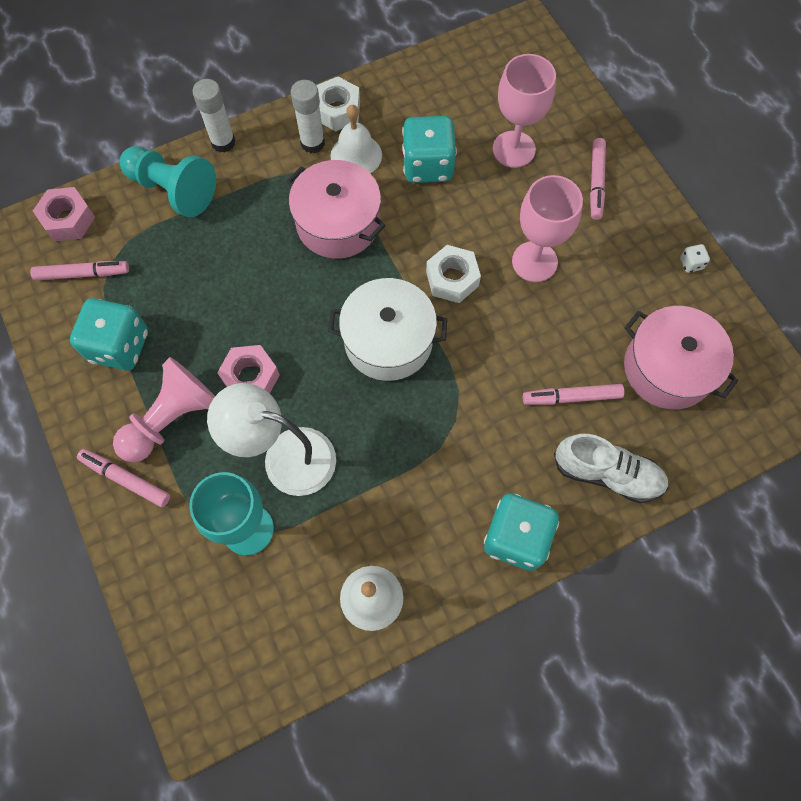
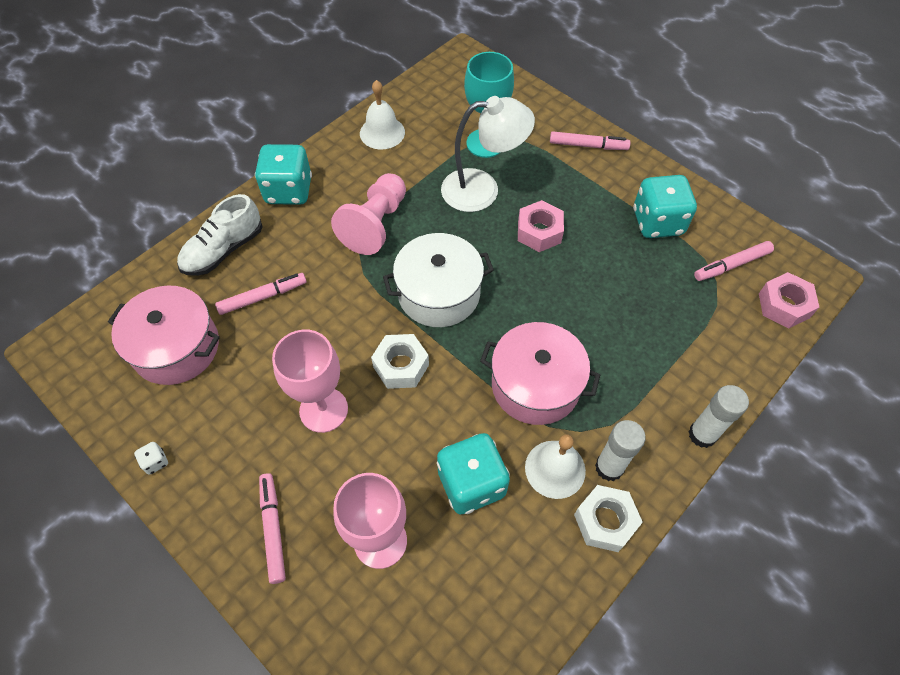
camera: 160 degrees right, 10 degrees down
pink pawn [113,357,215,462] -> pink pawn moved to [331,173,406,255]
turquoise pawn [120,146,216,217] -> none
white shoe [554,434,668,503] -> white shoe turned 45 degrees counterclockwise [177,194,263,276]

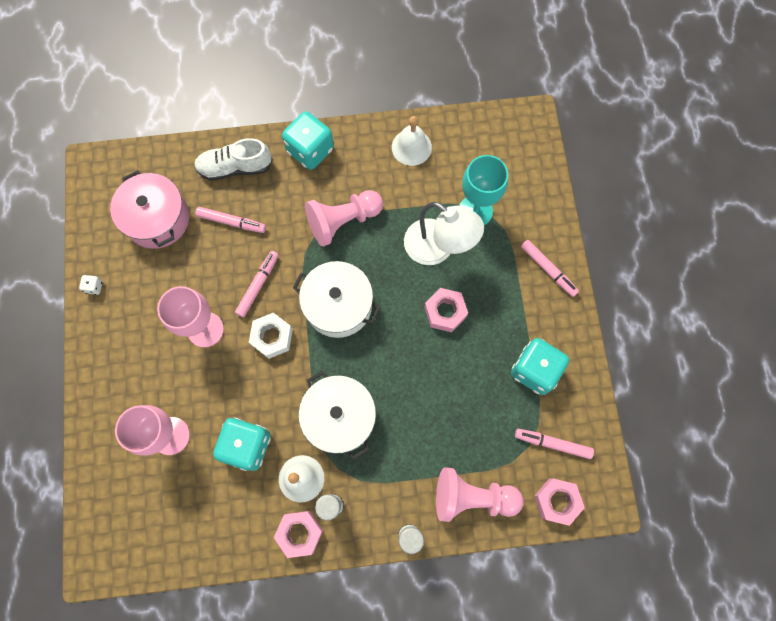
camera: 40 degrees right, 15 degrees up
pink marker [259,473,286,584] -> pink marker moved to [235,251,279,318]
pink pot [480,322,600,425] -> white pot [299,370,376,460]
white nut [574,485,643,552] -> pink nut [274,511,323,558]
none -> pink pawn [436,467,524,522]

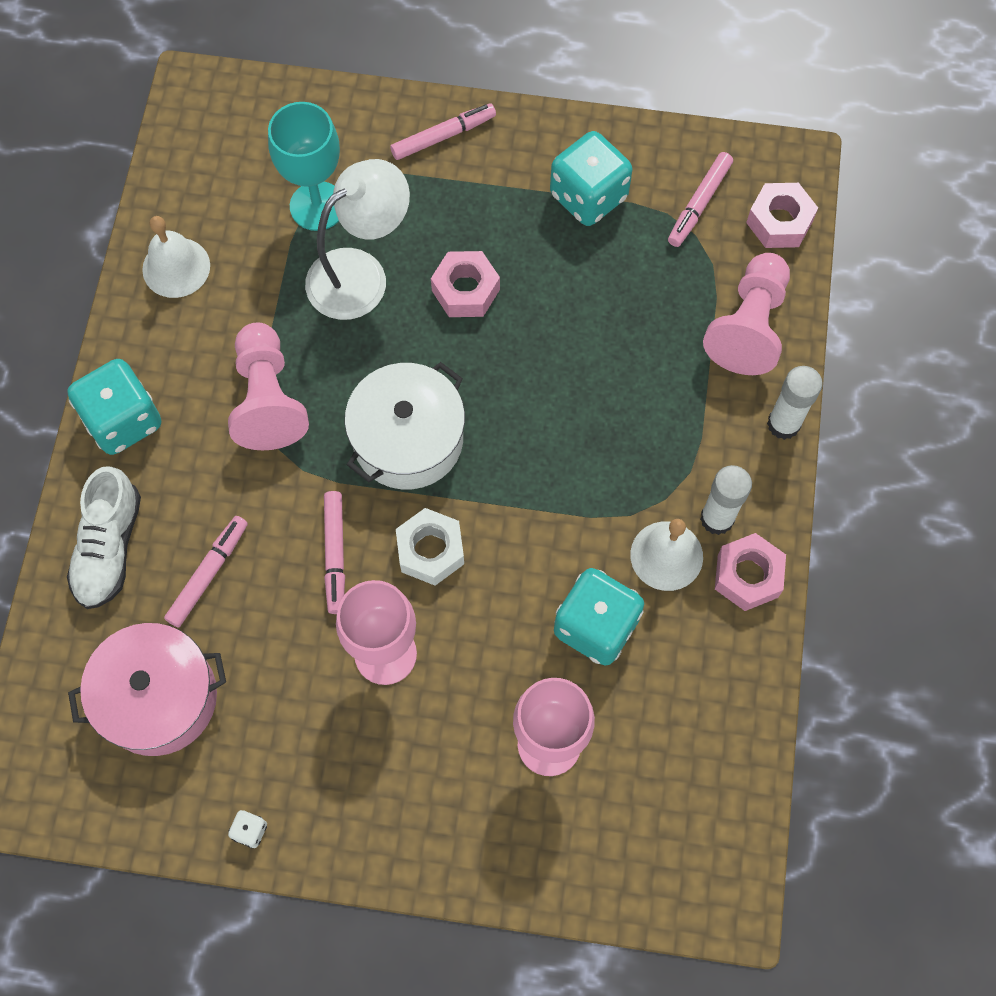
camera: 75 degrees left, 5 degrees down
pink marker [235,251,279,318] -> pink marker turned 135 degrees counterclockwise [324,491,345,614]
white pot [299,370,376,460] -> none

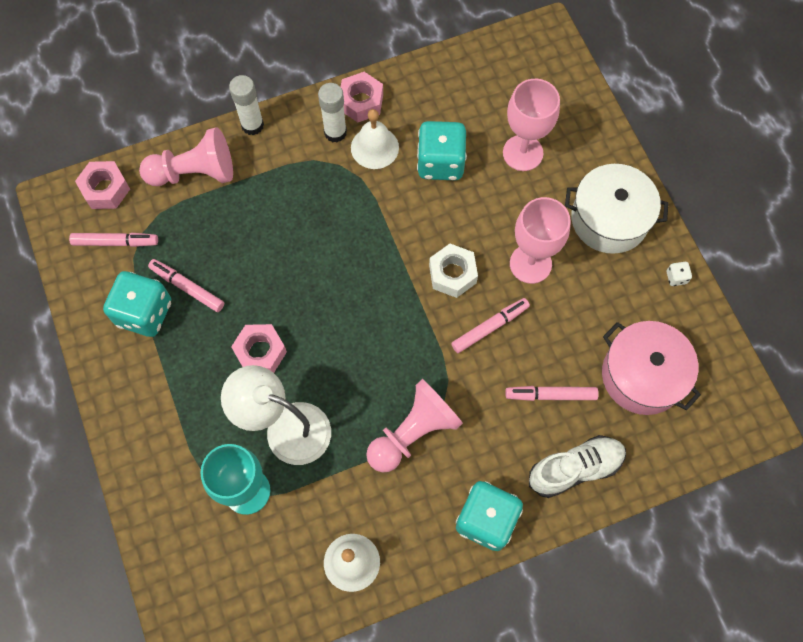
camera: 120 degrees left, 0 degrees up
white pot [344,362,465,489] -> white pot moved to [565,164,669,254]
pink marker [390,103,496,160] -> pink marker moved to [148,259,224,312]

